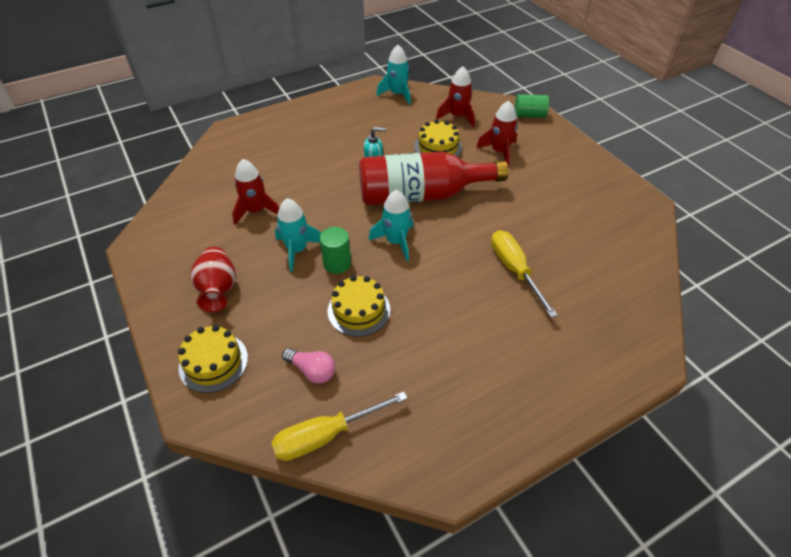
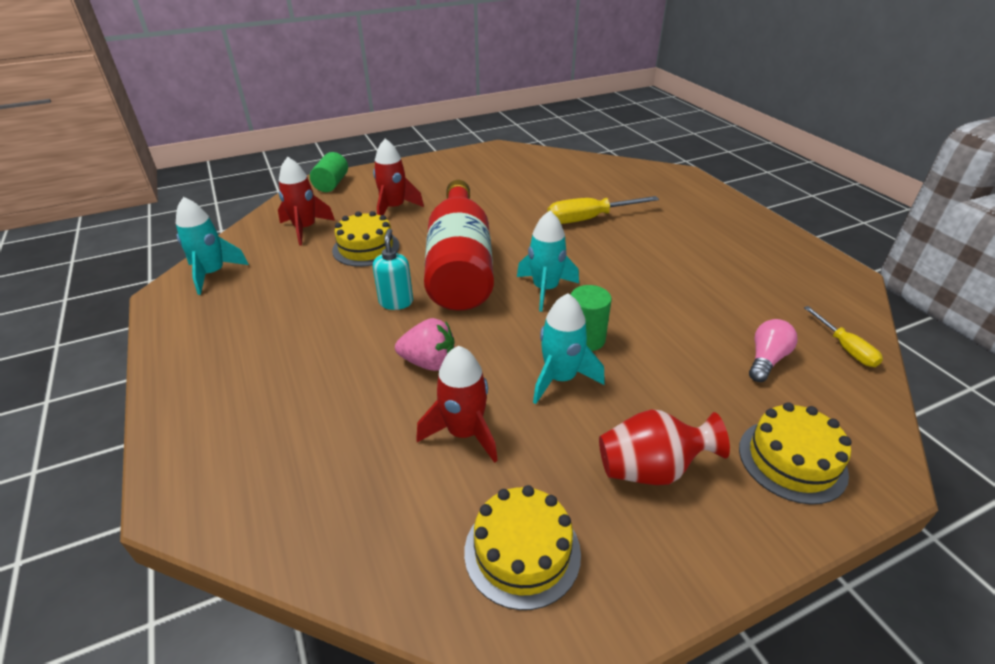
camera: 85 degrees left, 10 degrees down
yellow screwdriver [271,391,408,461] -> yellow screwdriver [804,306,883,367], size x0.60
yellow cake [328,275,391,337] -> yellow cake moved to [464,485,581,610]
none -> pink strawberry [395,318,454,371]

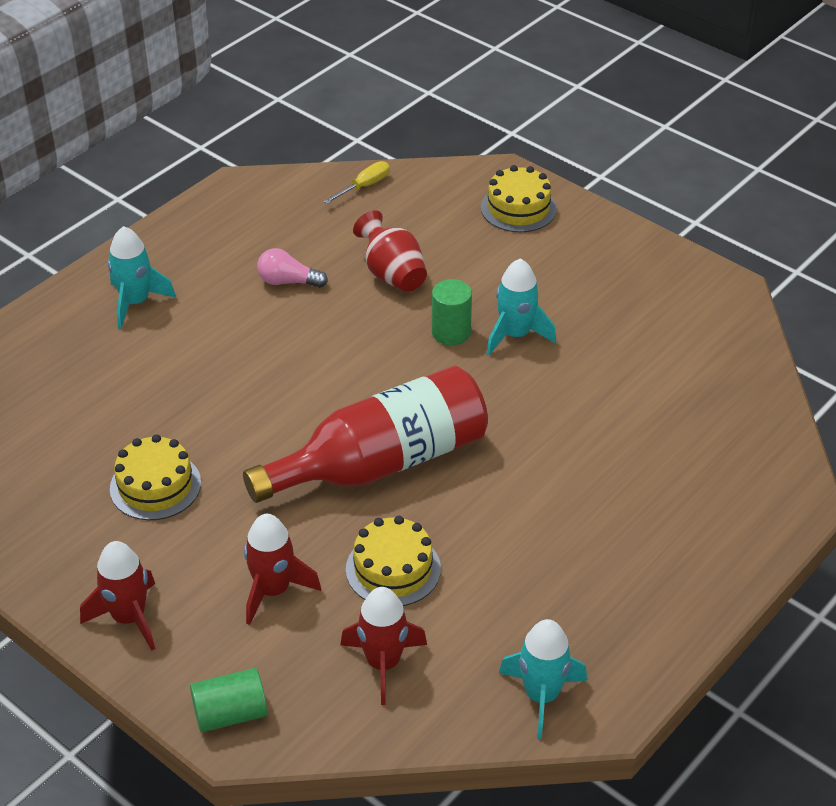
camera: 115 degrees left, 5 degrees up
turquoise soap dispenser [373,229,413,310] -> none
pink strawberry [395,318,454,371] -> none
red rocket [416,346,498,463] -> red rocket moved to [80,541,155,650]
yellow cake [464,485,581,610] -> yellow cake moved to [110,434,201,520]
turquoise rocket [517,211,579,312] -> turquoise rocket moved to [108,226,176,329]
yellow screwdriver [547,196,659,224] -> none
red vase [599,409,730,485] -> red vase moved to [353,210,427,292]
pink light bulb [749,319,798,382] -> pink light bulb moved to [257,248,328,288]

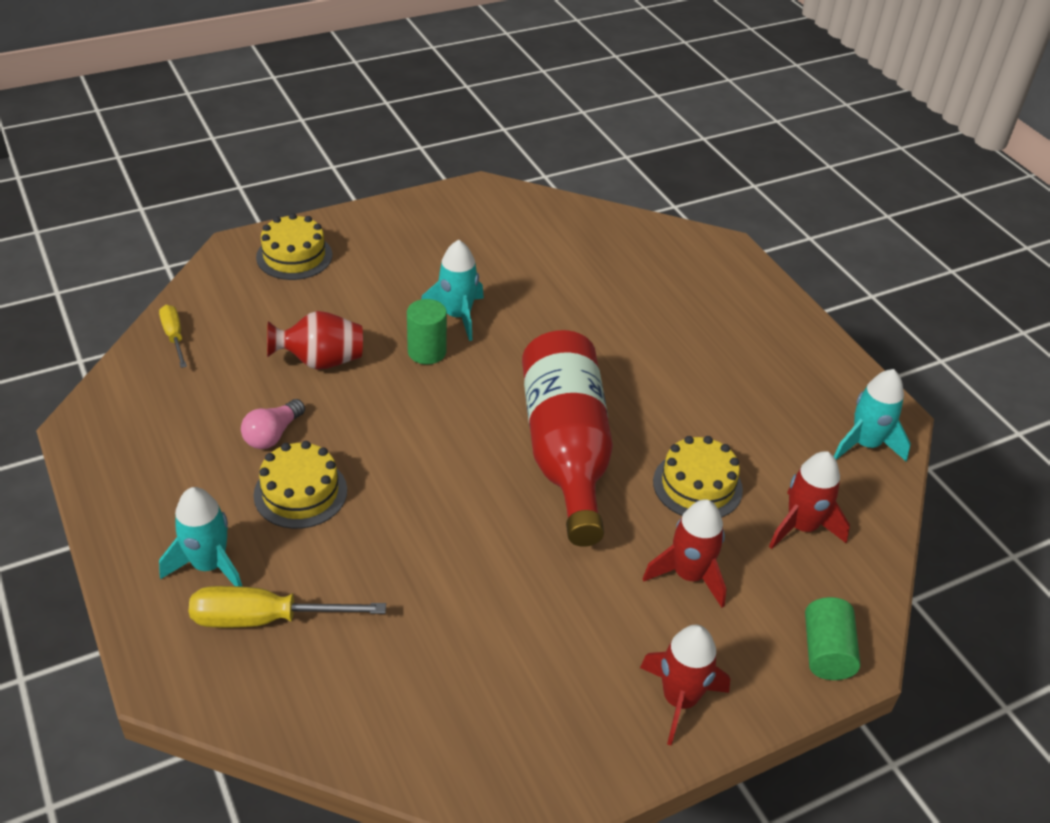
camera: 70 degrees left, 0 degrees up
yellow cake [110,434,201,520] -> yellow cake moved to [253,441,347,529]
none -> yellow screwdriver [189,586,386,628]

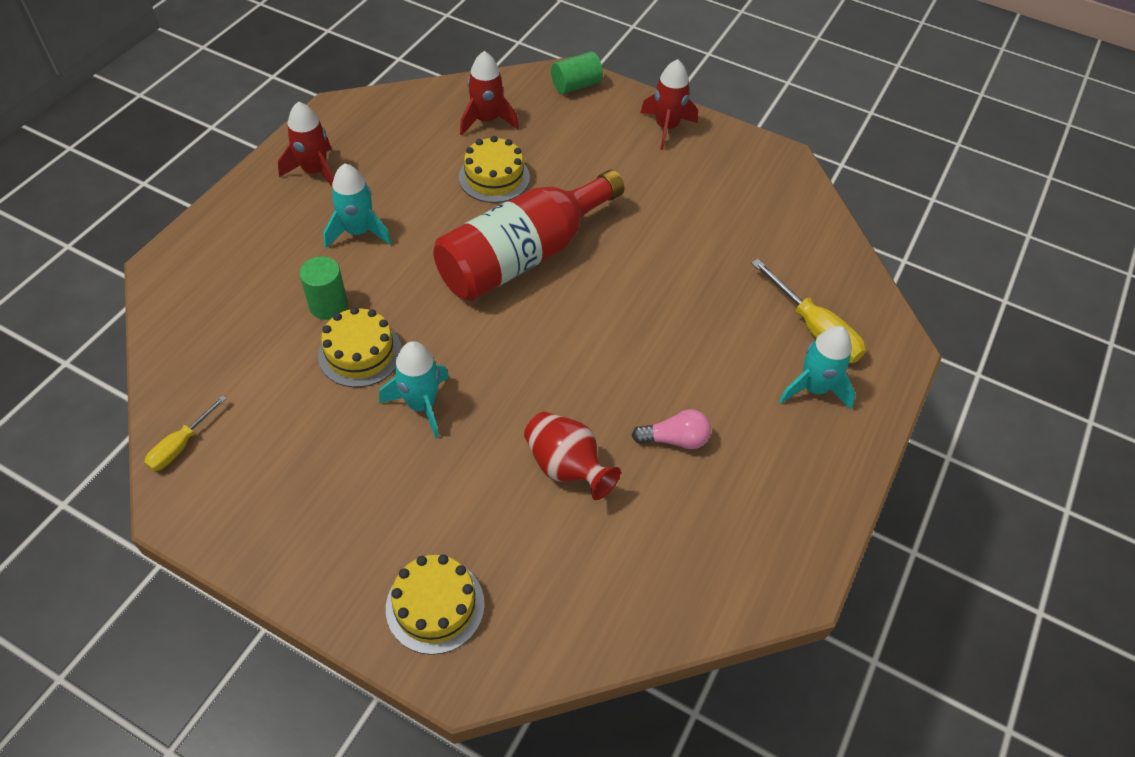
camera: 125 degrees left, 10 degrees up
yellow screwdriver [159,305,187,368] -> yellow screwdriver moved to [144,395,227,471]
yellow cake [253,441,347,529] -> yellow cake moved to [318,307,402,387]
green cylinder [407,299,447,365] -> green cylinder moved to [299,256,348,320]
red rocket [642,499,726,608] -> red rocket moved to [278,101,334,187]
turquoise rocket [834,369,911,462] -> turquoise rocket moved to [323,163,392,248]

